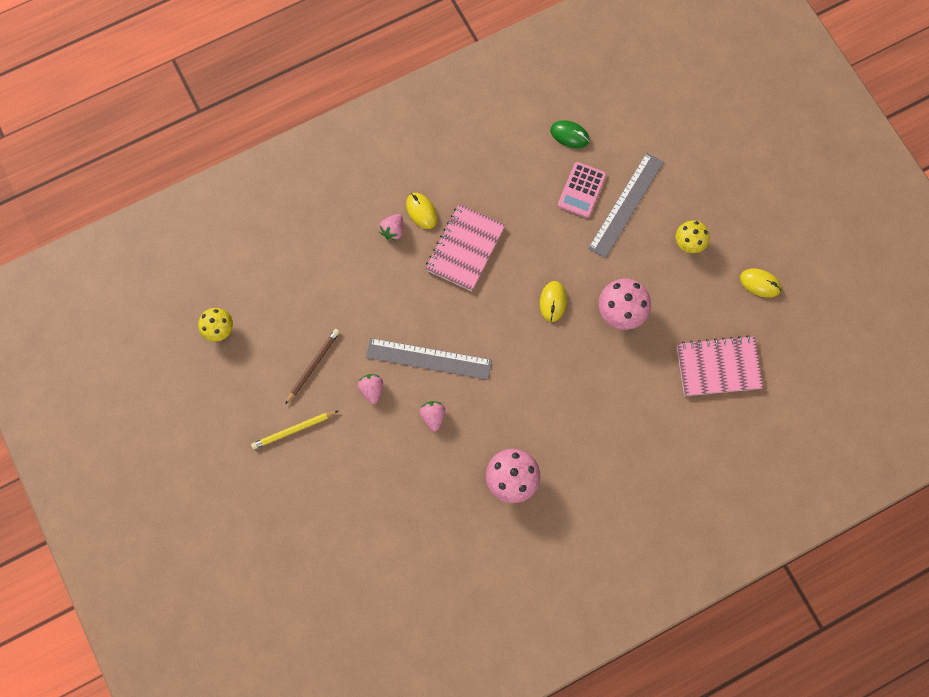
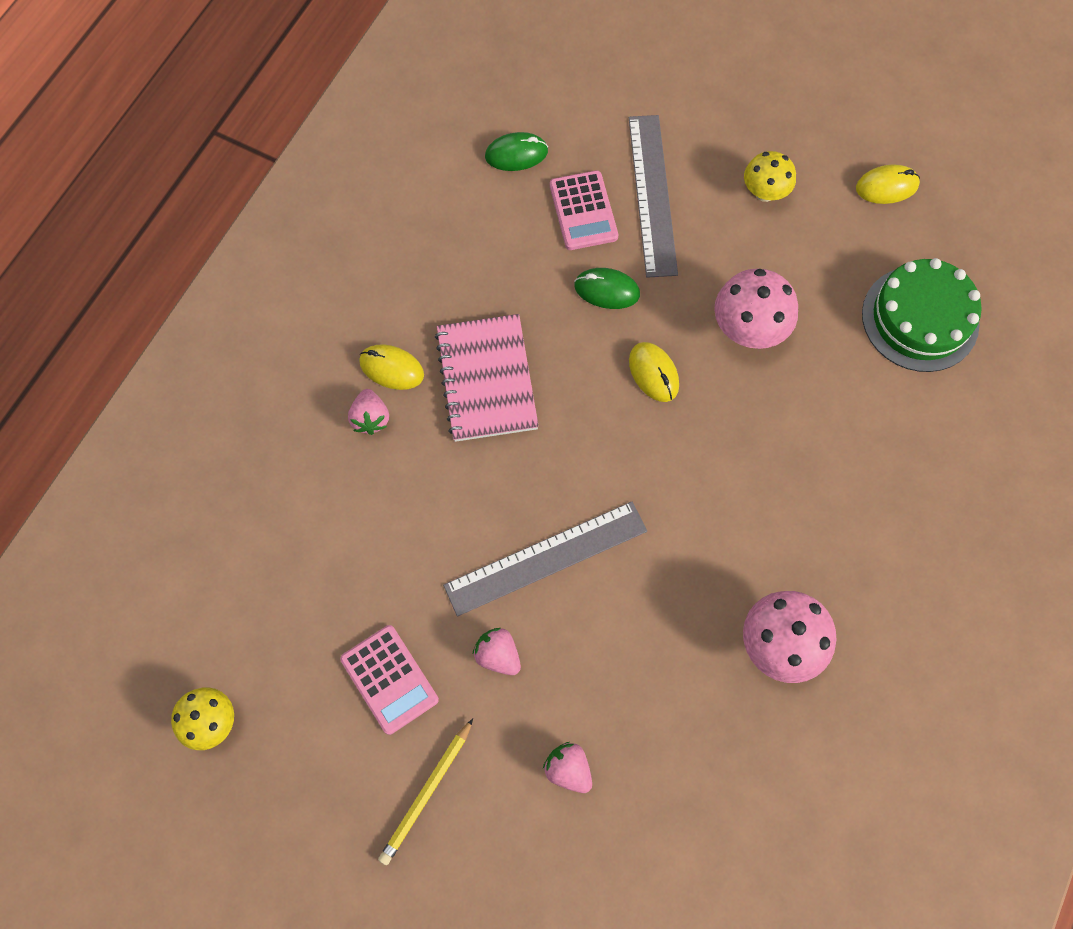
camera: 35 degrees left, 5 degrees down
brown pencil [285,329,340,404] -> pink calculator [340,625,439,735]
pink strawberry [420,401,445,432] -> pink strawberry moved to [543,742,592,793]
pink notebook [677,335,763,396] -> green cake [862,258,982,372]
none -> green mouse [574,268,640,309]

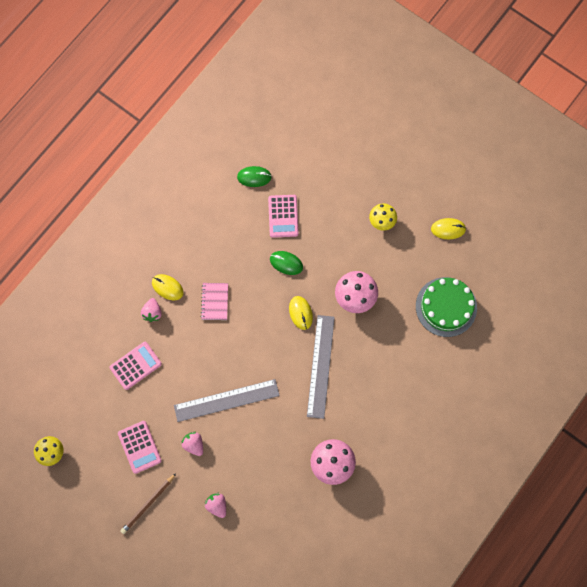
camera: 10 degrees right, 5 degrees up
yellow pencil [378,719,473,865] -> brown pencil [120,473,176,534]
pink notebook [435,314,539,442] -> pink notebook [200,283,228,320], size x0.59
grey ruler [629,115,678,278] -> grey ruler moved to [307,315,335,419]
none -> pink calculator [110,342,162,390]

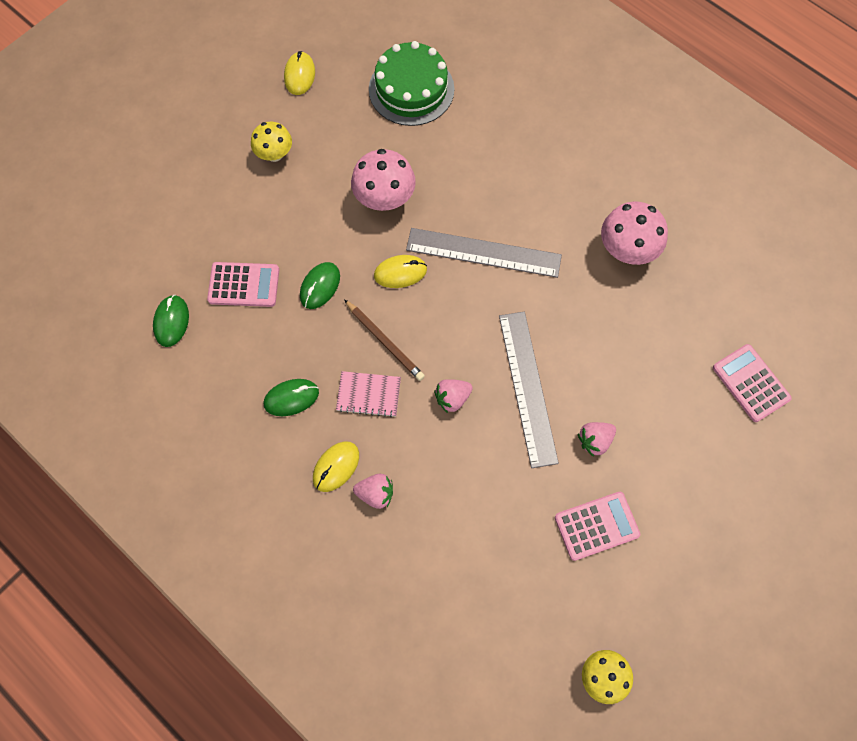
camera: 85 degrees left, 5 degrees down
pink calculator [110,342,162,390] -> pink calculator moved to [713,344,792,422]
brown pencil [120,473,176,534] -> brown pencil moved to [344,299,425,381]
pink strawberry [205,493,226,518] -> pink strawberry moved to [434,379,473,413]
none -> green mouse [264,379,319,416]

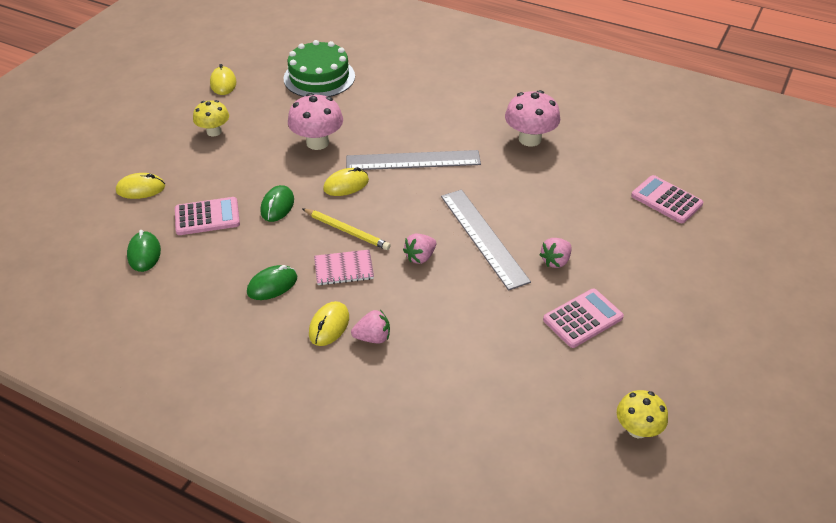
camera: 15 degrees left, 25 degrees down
brown pencil [344,299,425,381] -> yellow pencil [302,208,391,250]
none -> yellow mouse [116,173,165,199]

